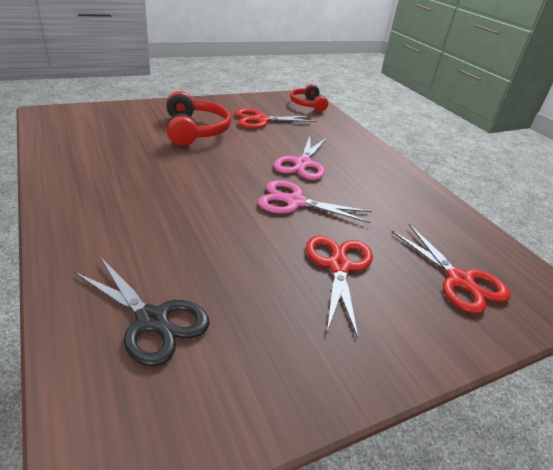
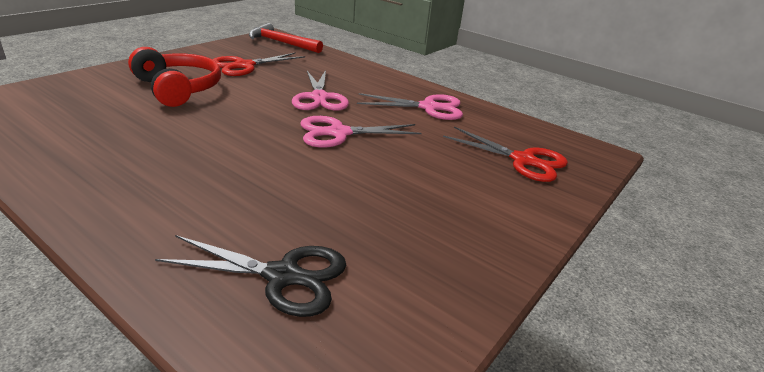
camera: 25 degrees left, 5 degrees down
red headphones [290,84,328,112] -> red hammer [249,23,323,53]
red scissors [306,235,373,338] -> none
none -> pink scissors [357,93,463,120]

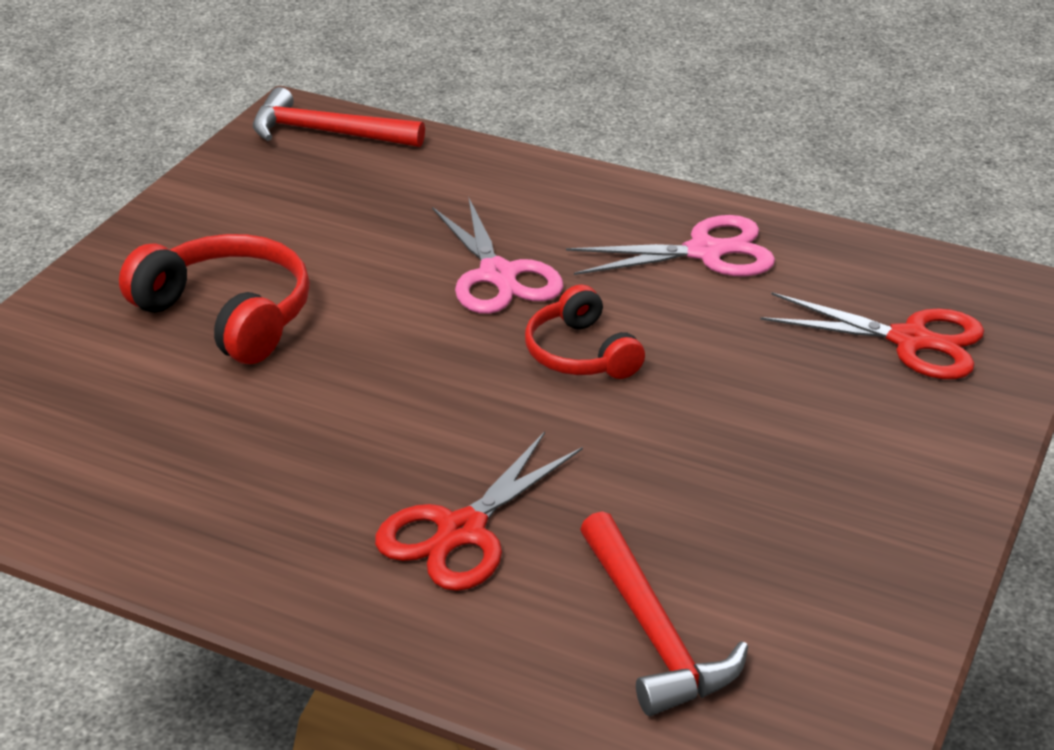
camera: 10 degrees left, 5 degrees up
black scissors [155,235,346,317] -> red hammer [580,511,748,716]
red scissors [213,52,305,76] -> red scissors moved to [375,432,583,591]
pink scissors [300,116,422,148] -> red headphones [525,284,645,379]

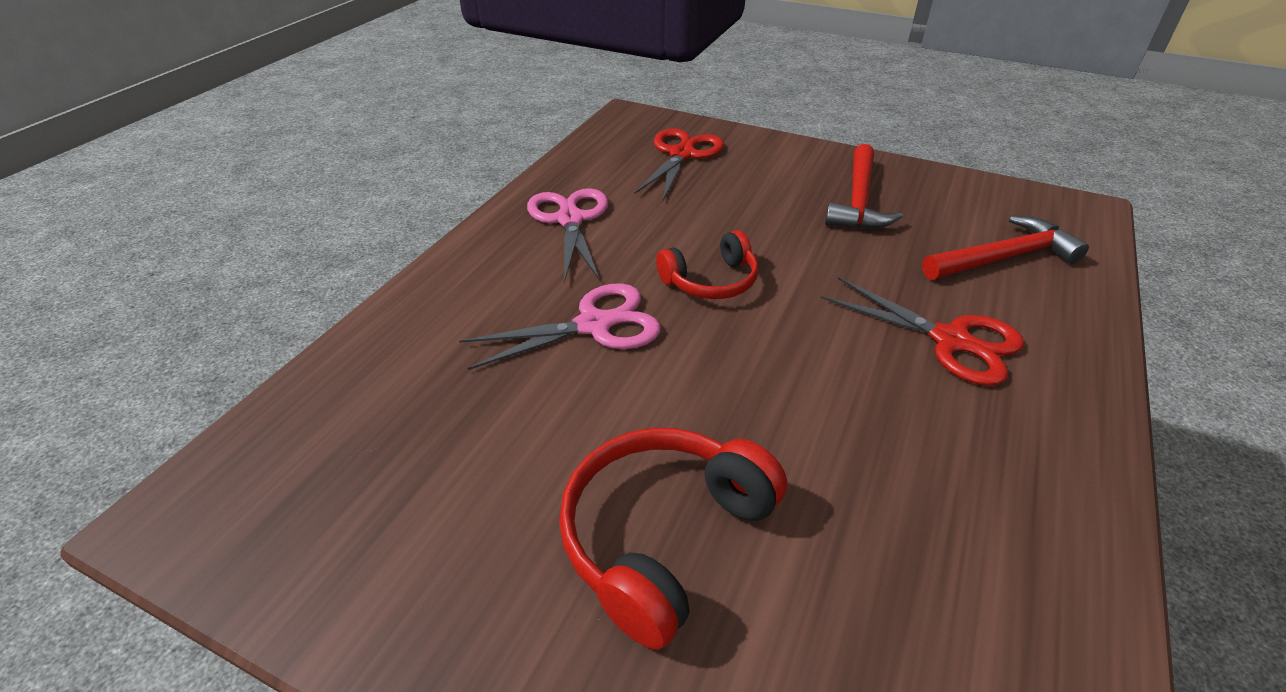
camera: 90 degrees left, 5 degrees up
red hammer [253,87,425,147] -> red hammer moved to [825,144,903,229]

